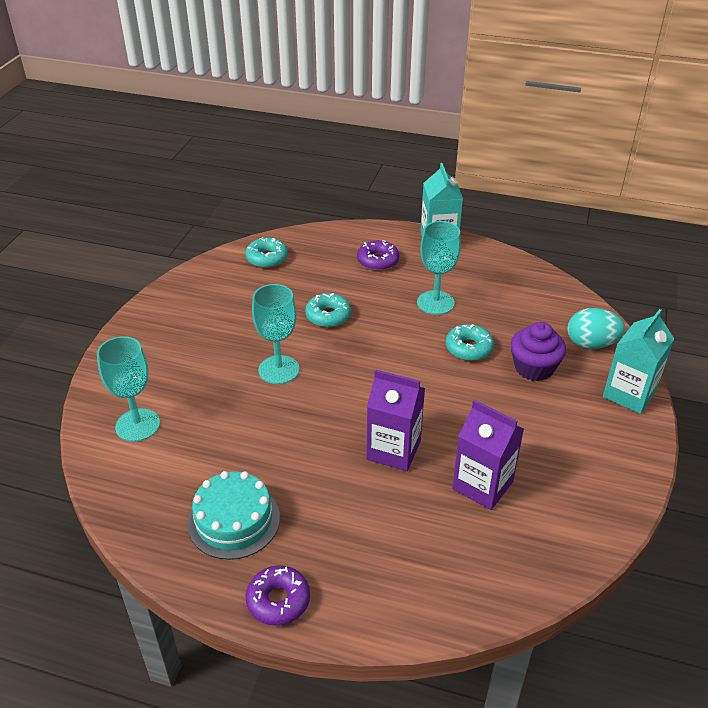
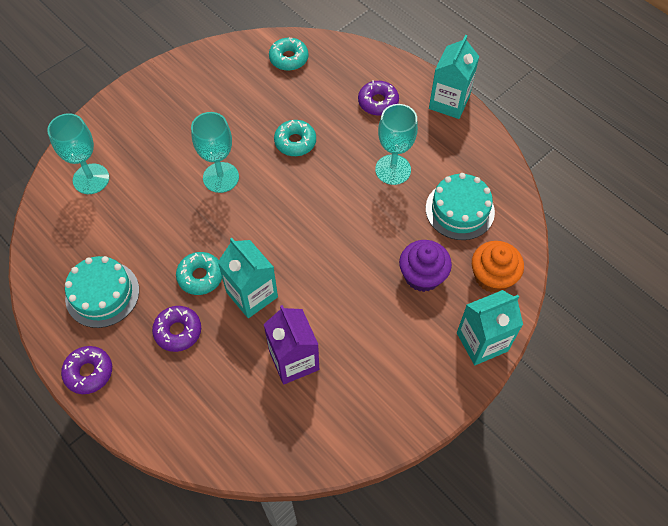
camera: 30 degrees right, 20 degrees up
purple carton [366,370,425,471] -> turquoise carton [218,238,278,318]
turquoise donut [446,324,494,361] -> turquoise donut moved to [176,252,222,295]
turquoise egg [568,308,625,349] -> orange cupcake [472,241,524,293]
none -> purple donut [152,306,201,352]
none -> turquoise cake [426,173,495,240]

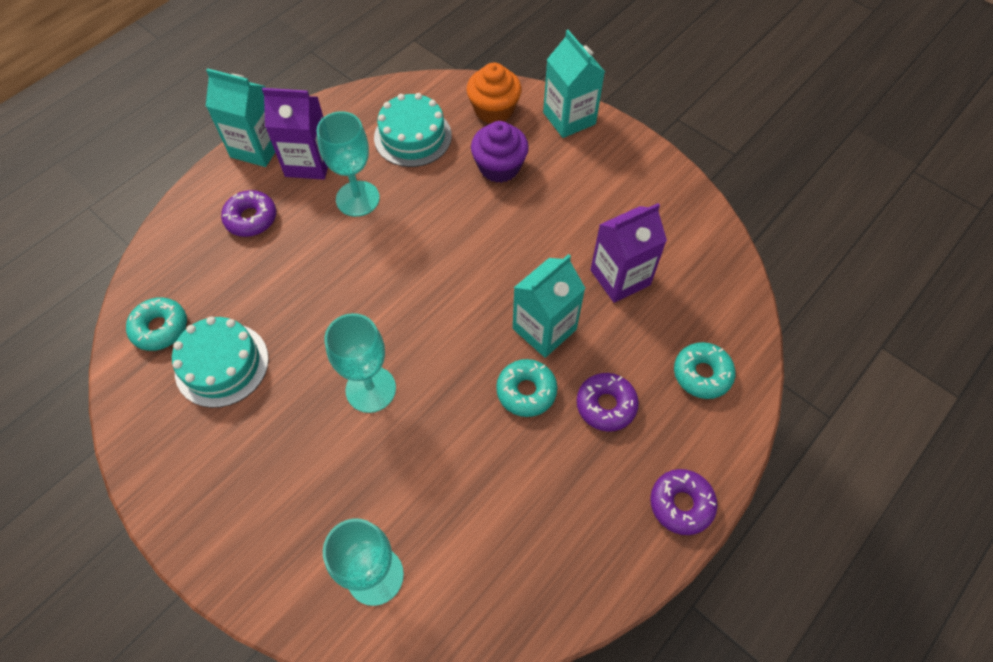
camera: 95 degrees left, 0 degrees up
turquoise cake [65,256,139,328] -> turquoise cake moved to [172,316,269,408]
turquoise donut [274,120,316,156] -> turquoise donut moved to [674,342,735,399]
none -> purple carton [262,88,328,180]

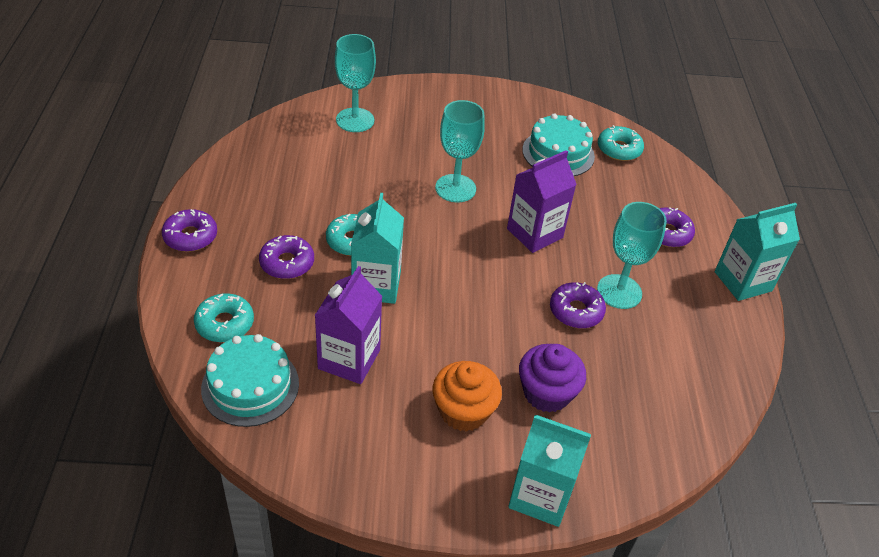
camera: 135 degrees right, 15 degrees down
purple carton [262,88,328,180] -> purple carton moved to [507,150,577,253]
turquoise cake [374,93,452,167] -> turquoise cake moved to [201,334,299,427]
orange cupcake [467,62,522,123] -> orange cupcake moved to [433,361,502,432]
none -> purple donut [550,282,606,328]

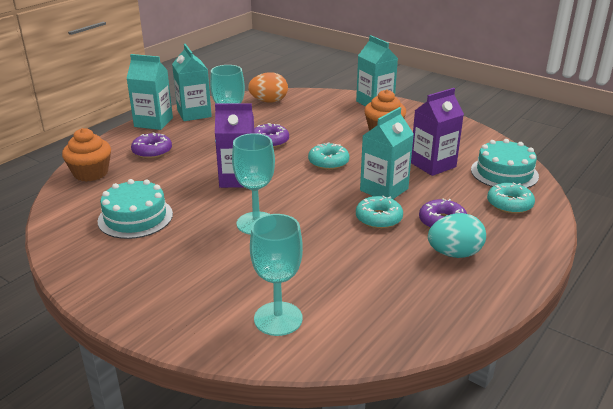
camera: 140 degrees left, 15 degrees down
purple donut [162,209,217,252] -> none
purple cupcake [519,344,586,413] -> none
turquoise donut [598,125,644,161] -> turquoise donut moved to [308,142,349,170]
none -> orange cupcake [62,128,111,182]
none -> turquoise carton [172,44,212,121]
none -> orange egg [248,72,288,102]
none -> turquoise egg [428,213,486,258]

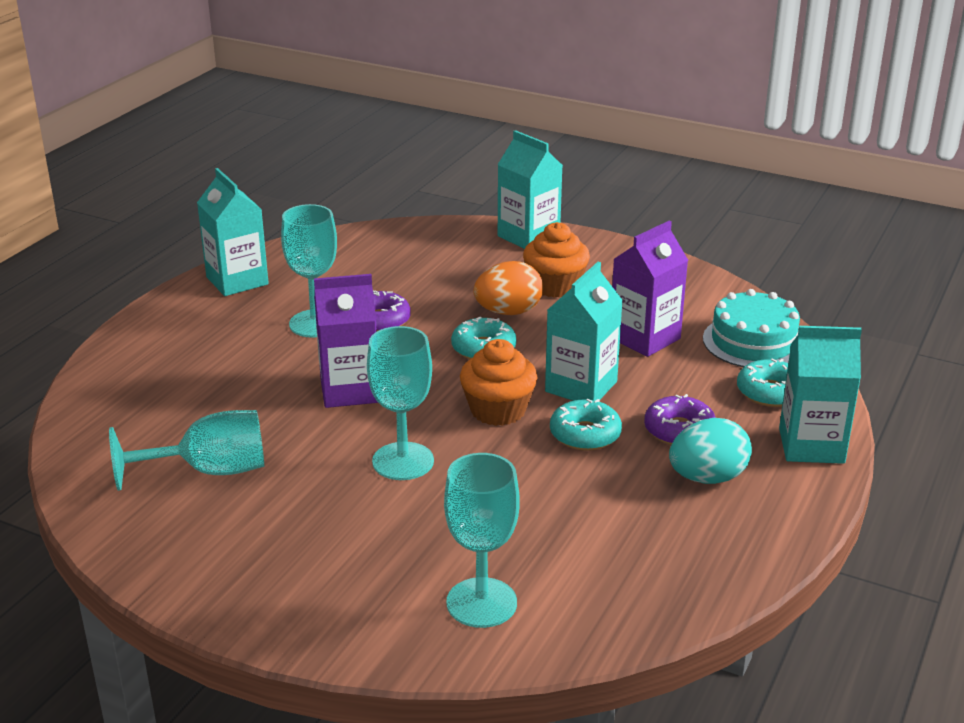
camera: 10 degrees left, 0 degrees up
orange cupcake [62,128,111,182] -> orange cupcake moved to [460,339,538,426]
turquoise cake [97,179,173,239] -> turquoise goblet [109,410,264,491]
turquoise carton [126,54,173,130] -> turquoise carton moved to [779,326,862,464]
purple donut [131,132,172,159] -> none
orange egg [248,72,288,102] -> orange egg moved to [473,261,543,315]

